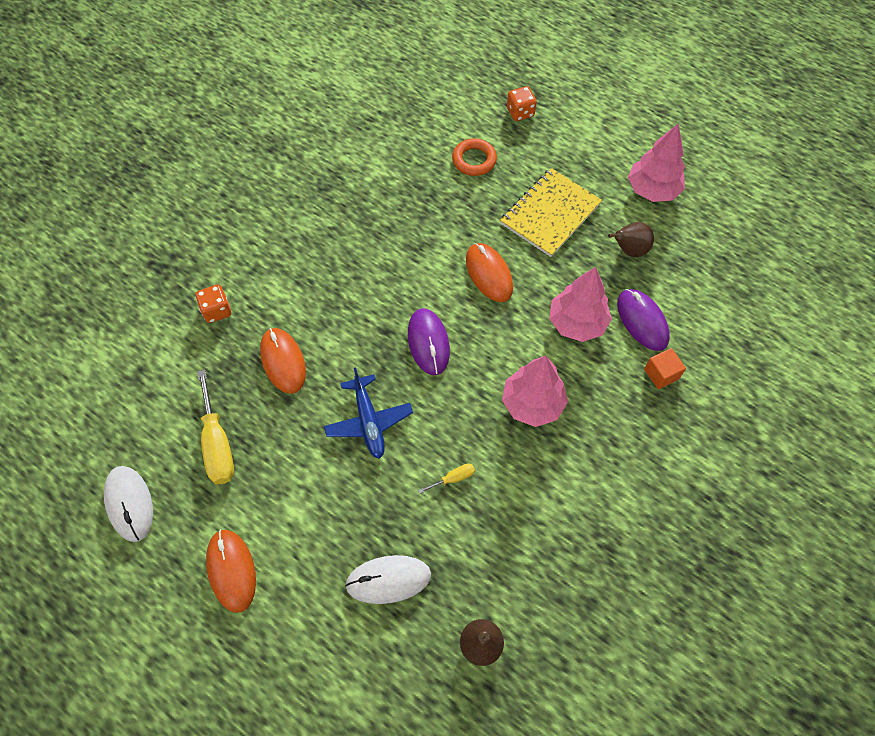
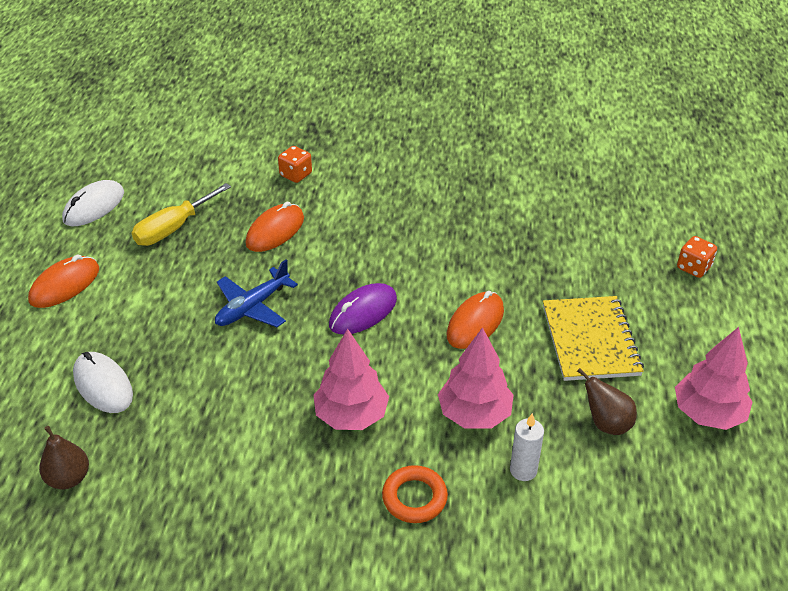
camera: 60 degrees right, 20 degrees down
yellow screwdriver [418,463,475,494] -> none
orange ring [452,138,497,176] -> orange ring moved to [382,465,448,523]
yellow notebook [500,168,602,257] -> yellow notebook turned 75 degrees clockwise [543,296,644,381]
purple mouse [617,289,670,351] -> white candle [510,413,544,481]
orange cube [644,348,686,389] -> none

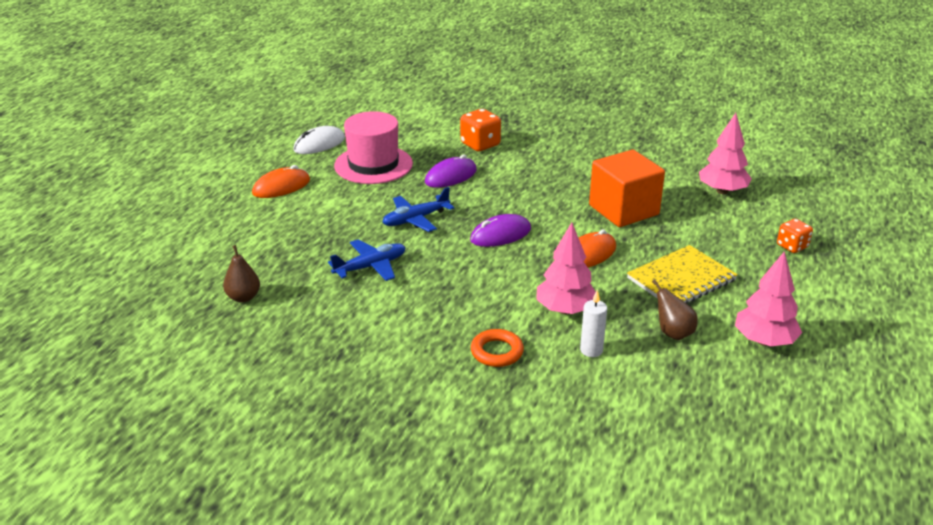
camera: 15 degrees right, 10 degrees down
white mouse [73,352,133,413] -> none
yellow screwdriver [132,183,231,246] -> pink hat [334,111,413,184]
orange mouse [246,202,304,252] -> purple mouse [425,154,477,188]
orange dice [278,146,312,183] -> orange dice [460,109,501,152], size x1.51
pink tree [313,329,389,430] -> pink tree moved to [699,113,752,194]
yellow notebook [543,296,644,381] -> yellow notebook turned 45 degrees clockwise [627,245,738,304]
none -> blue plane [328,239,406,281]
none -> orange cube [589,150,665,227]

